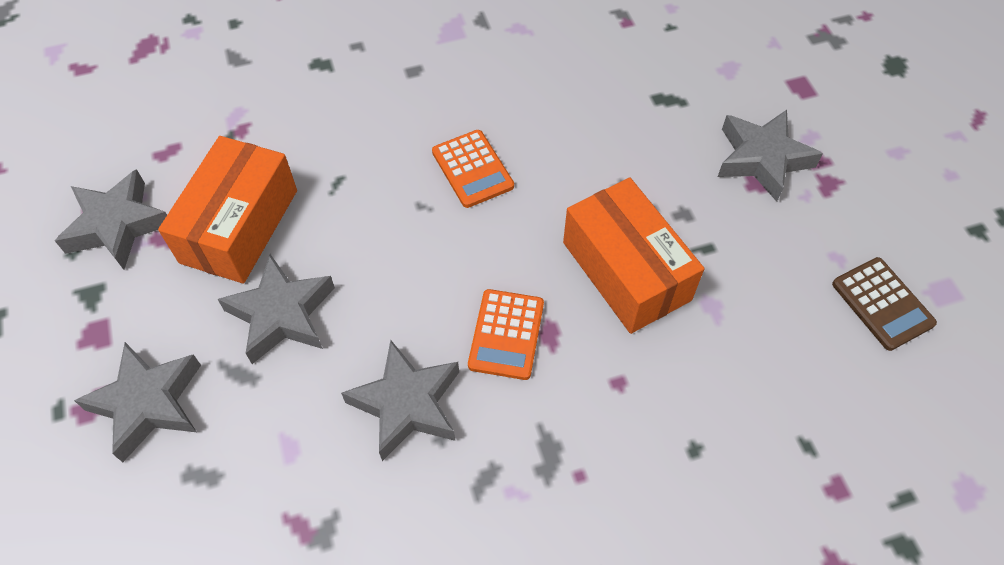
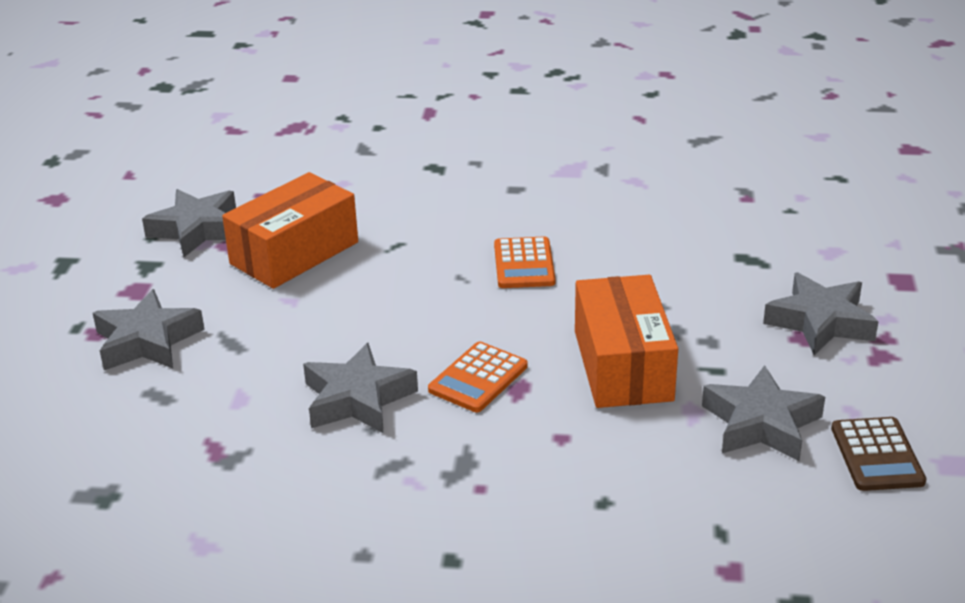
camera: 25 degrees right, 25 degrees down
grey star [218,254,335,364] -> grey star moved to [702,365,825,461]

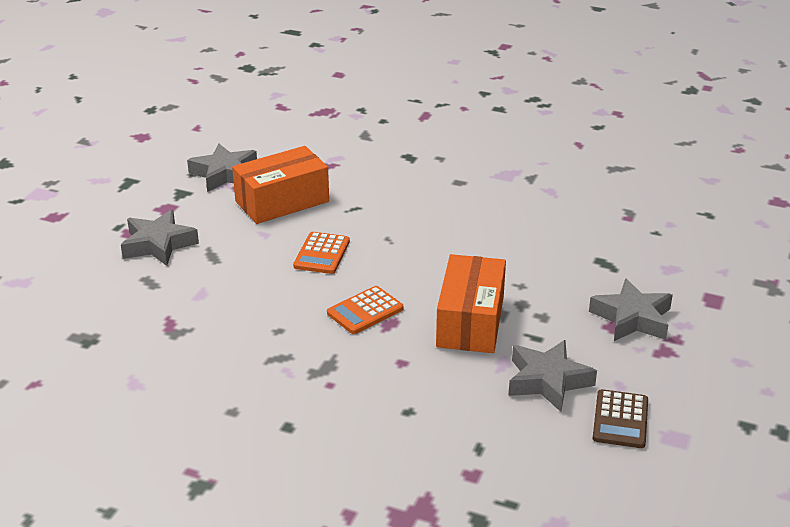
camera: 15 degrees right, 0 degrees up
grey star [303,343,418,434] -> none
orange calculator [494,237,555,288] -> orange calculator moved to [293,232,350,274]

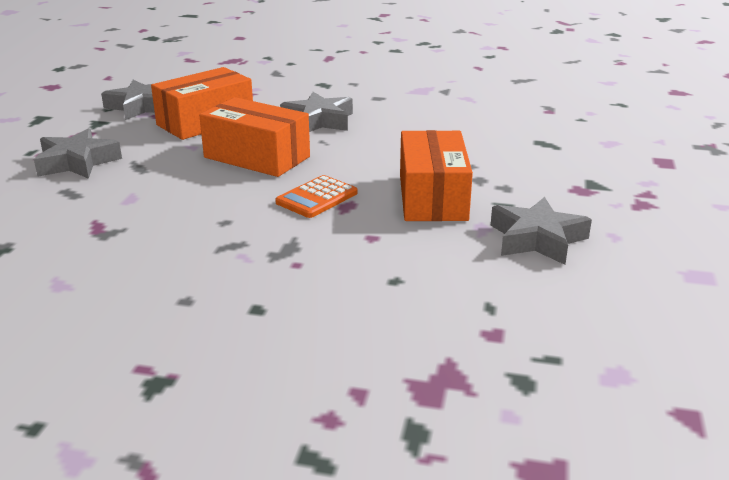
camera: 10 degrees left, 5 degrees down
orange calculator [293,232,350,274] -> orange box [199,97,310,177]
grey star [589,278,673,341] -> grey star moved to [280,92,353,132]
brown calculator [593,389,648,448] -> none

